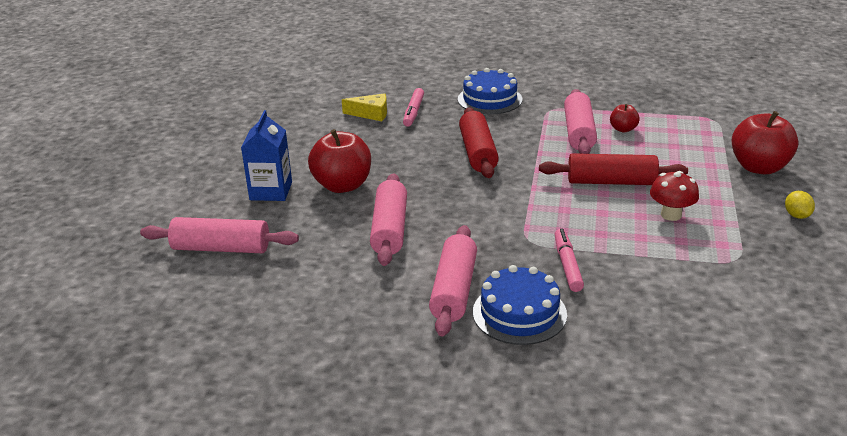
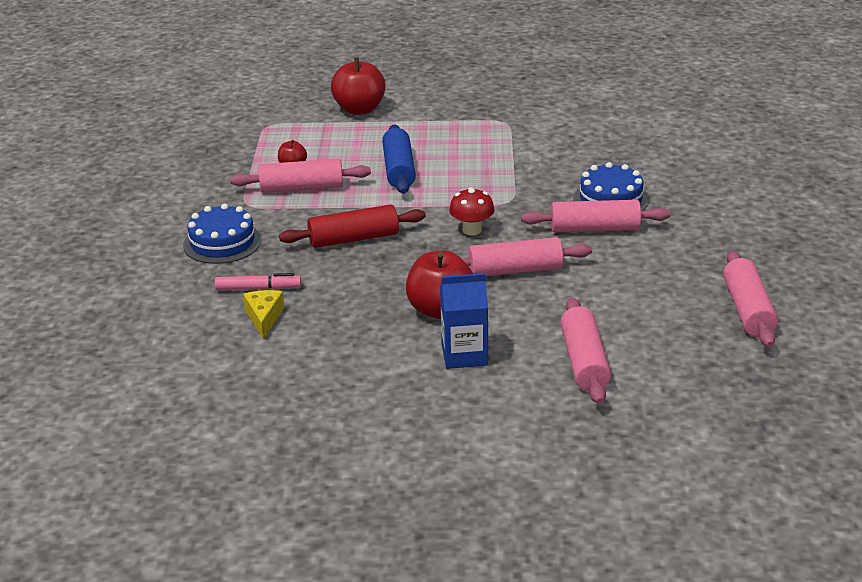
camera: 100 degrees left, 0 degrees up
red rolling pin [539,153,688,185] -> blue rolling pin [382,124,416,194]
pink marker [554,229,584,292] -> none
red mushroom [650,171,699,221] -> red mushroom moved to [449,187,495,235]
yellow lemon [785,191,815,219] -> none
none -> pink rolling pin [723,251,778,347]

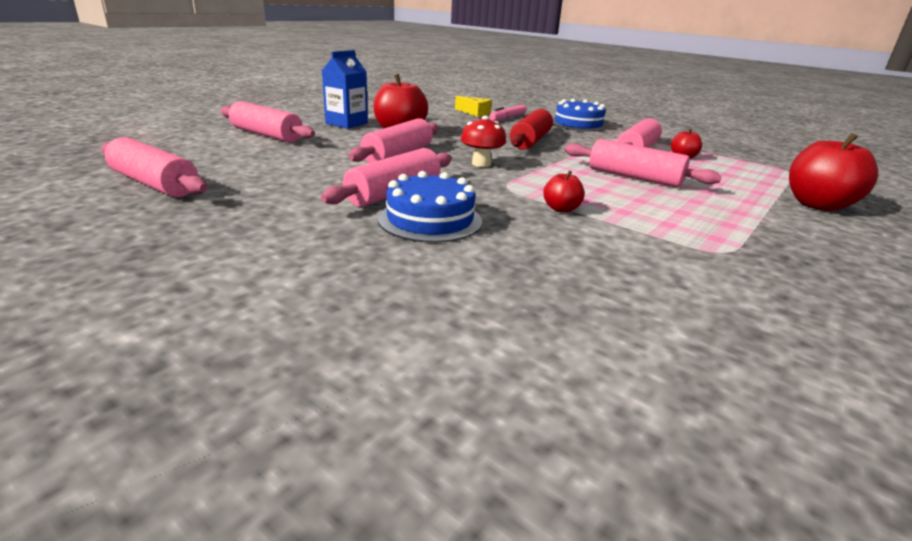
camera: 125 degrees right, 5 degrees down
blue rolling pin [382,124,416,194] -> pink rolling pin [565,139,722,188]
none -> red apple [543,171,585,212]

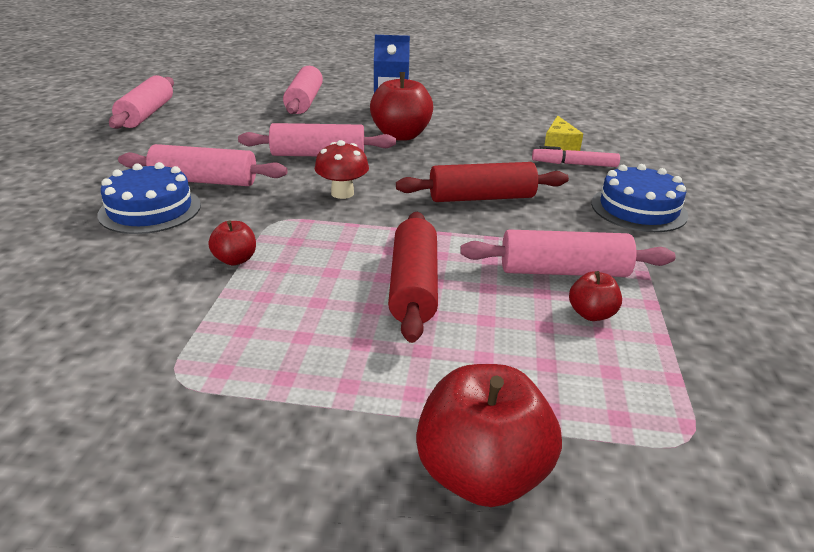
camera: 60 degrees right, 5 degrees up
pink rolling pin [565,139,722,188] -> red rolling pin [388,212,438,343]

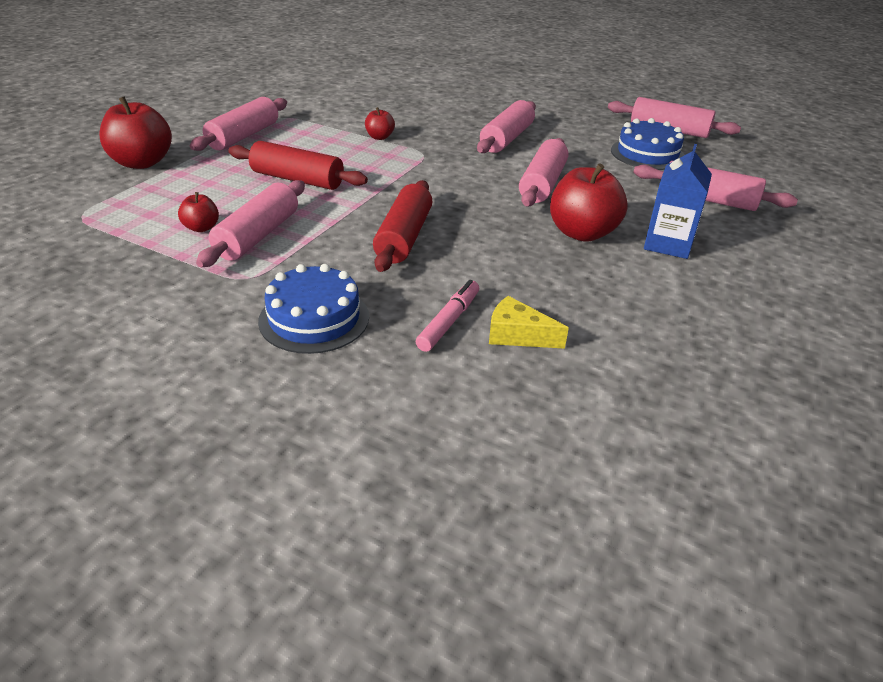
camera: 110 degrees right, 5 degrees up
blue cake [98,162,201,234] -> blue cake moved to [611,118,684,170]
red mushroom [315,140,369,199] -> none
none -> pink rolling pin [190,97,287,151]

